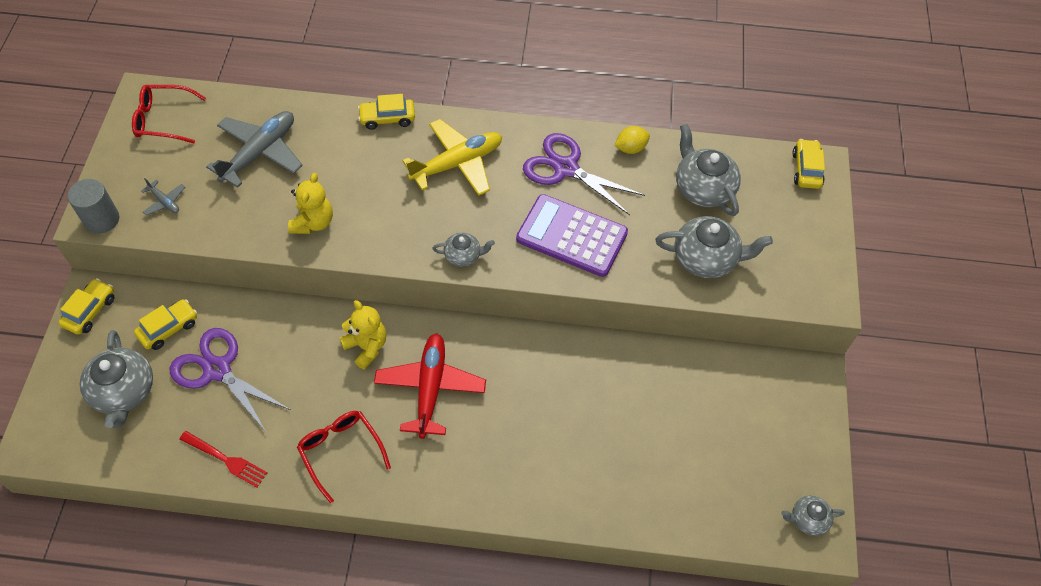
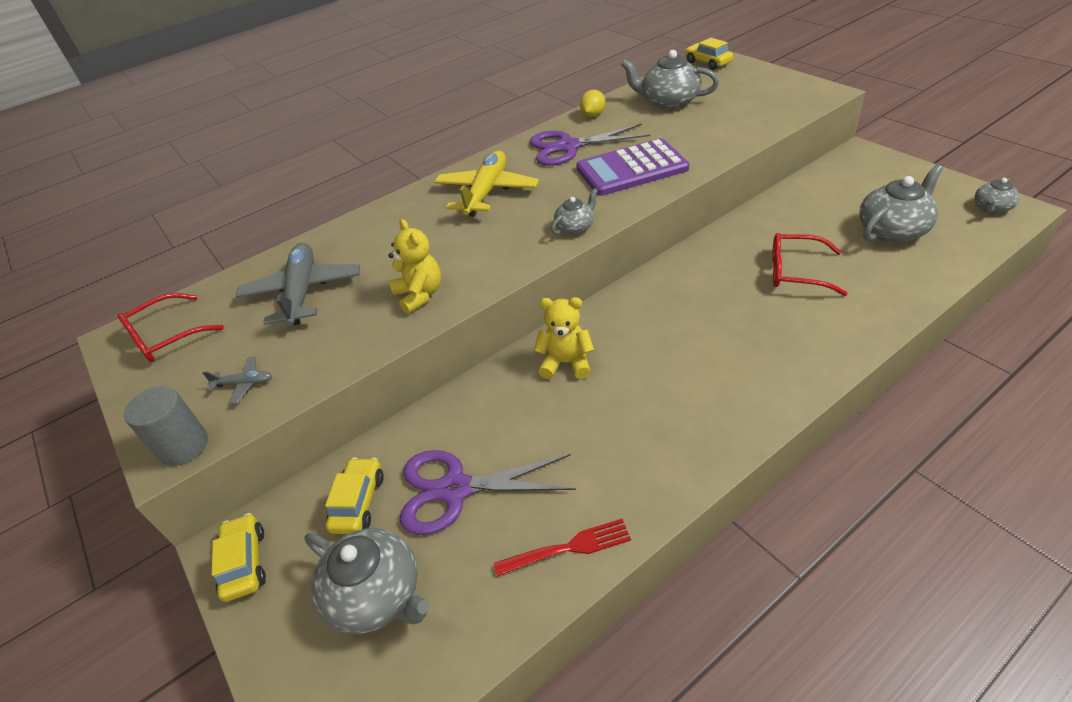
camera: 35 degrees left, 15 degrees down
red glasses [297,411,391,503] -> red glasses moved to [772,233,848,296]
yellow car [358,94,415,130] -> none
red plane [374,333,486,439] -> none
grey teapot [656,216,773,278] -> grey teapot moved to [859,165,943,243]

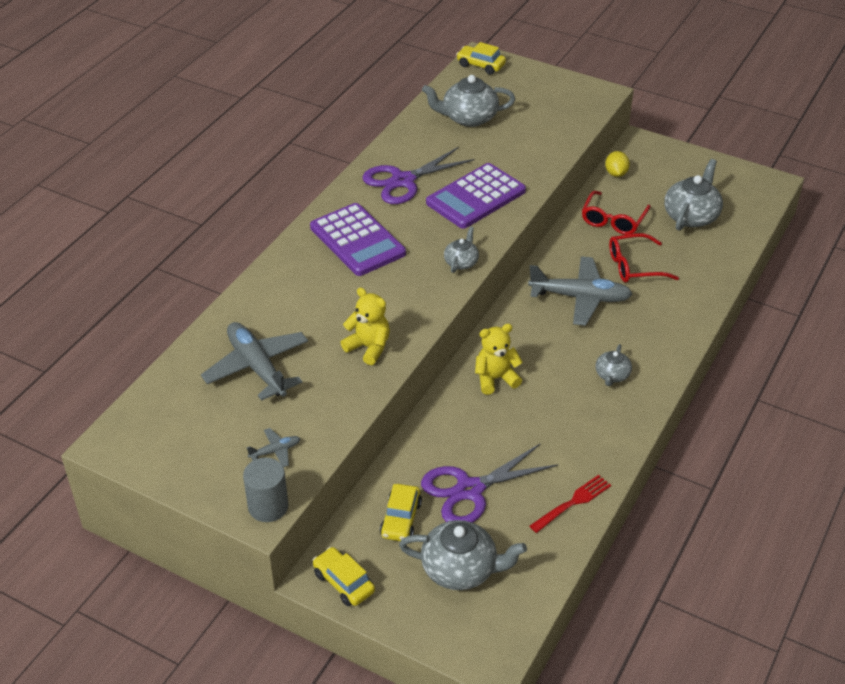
camera: 30 degrees left, 0 degrees up
red glasses [118,293,224,362] -> red glasses moved to [582,191,651,235]
yellow car [325,457,384,534] -> yellow car turned 150 degrees counterclockwise [380,484,422,541]
yellow plane [434,150,539,217] -> purple calculator [310,203,406,276]
yellow lemon [580,90,605,117] -> yellow lemon moved to [605,151,630,177]
grey teapot [974,178,1020,214] -> grey teapot moved to [595,344,632,386]
none -> grey plane [528,256,632,326]

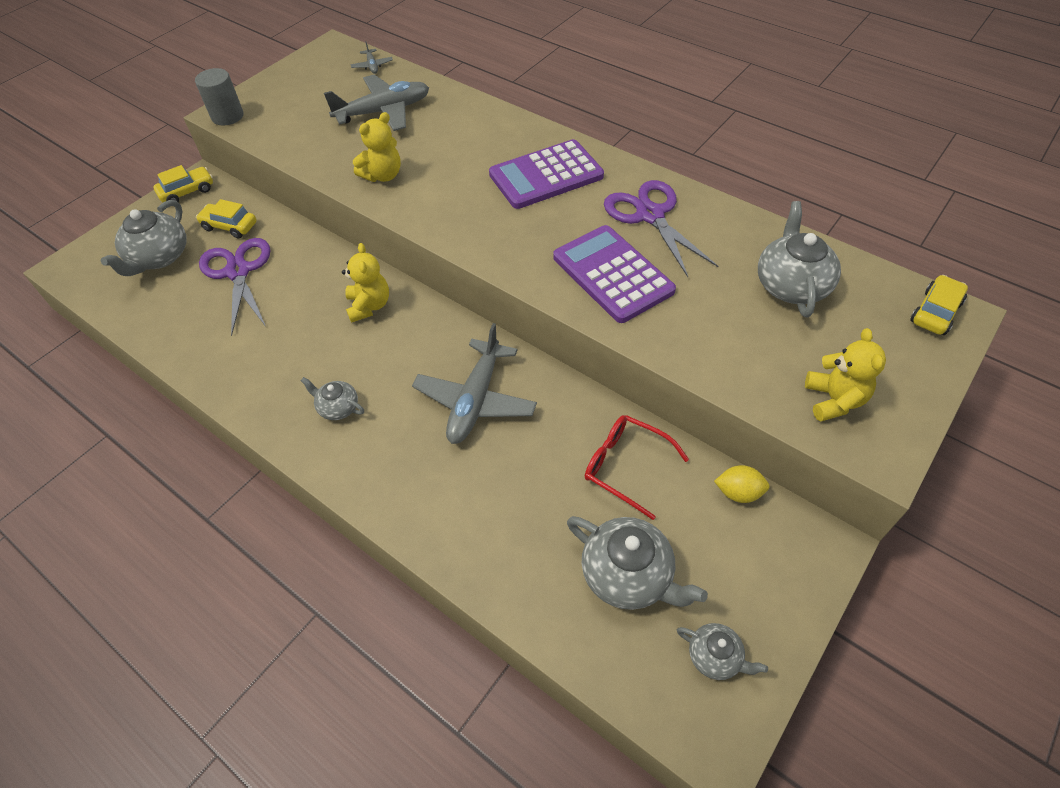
camera: 100 degrees right, 10 degrees up
grey plane [247,428,301,467] -> grey plane moved to [351,41,393,74]
grey teapot [444,227,479,273] -> grey teapot moved to [677,623,768,680]
red fork [530,475,611,533] -> none
red glasses [609,233,679,282] -> none
none -> yellow teddy bear [805,328,886,422]

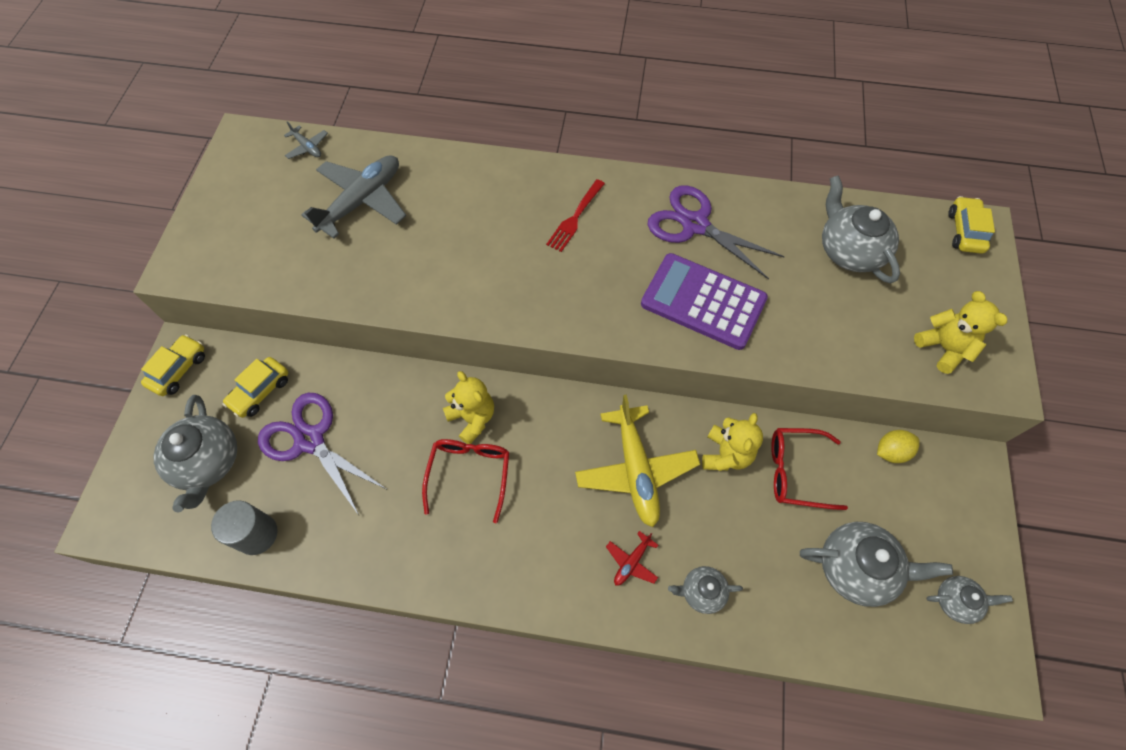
camera: 30 degrees left, 10 degrees up
grey cylinder [195,68,244,125] -> grey cylinder moved to [211,501,278,555]
yellow car [196,199,257,239] -> yellow car turned 45 degrees counterclockwise [222,357,288,418]
grey teapot [301,377,364,420] -> grey teapot moved to [668,566,743,614]
yellow teddy bear [353,112,401,182] -> yellow teddy bear moved to [702,413,763,471]
grey plane [412,323,537,444] -> yellow plane [575,394,700,527]
purple calculator [489,139,604,209] -> red fork [546,179,605,252]
none -> red glasses [422,439,509,523]
none -> red plane [606,531,658,585]

